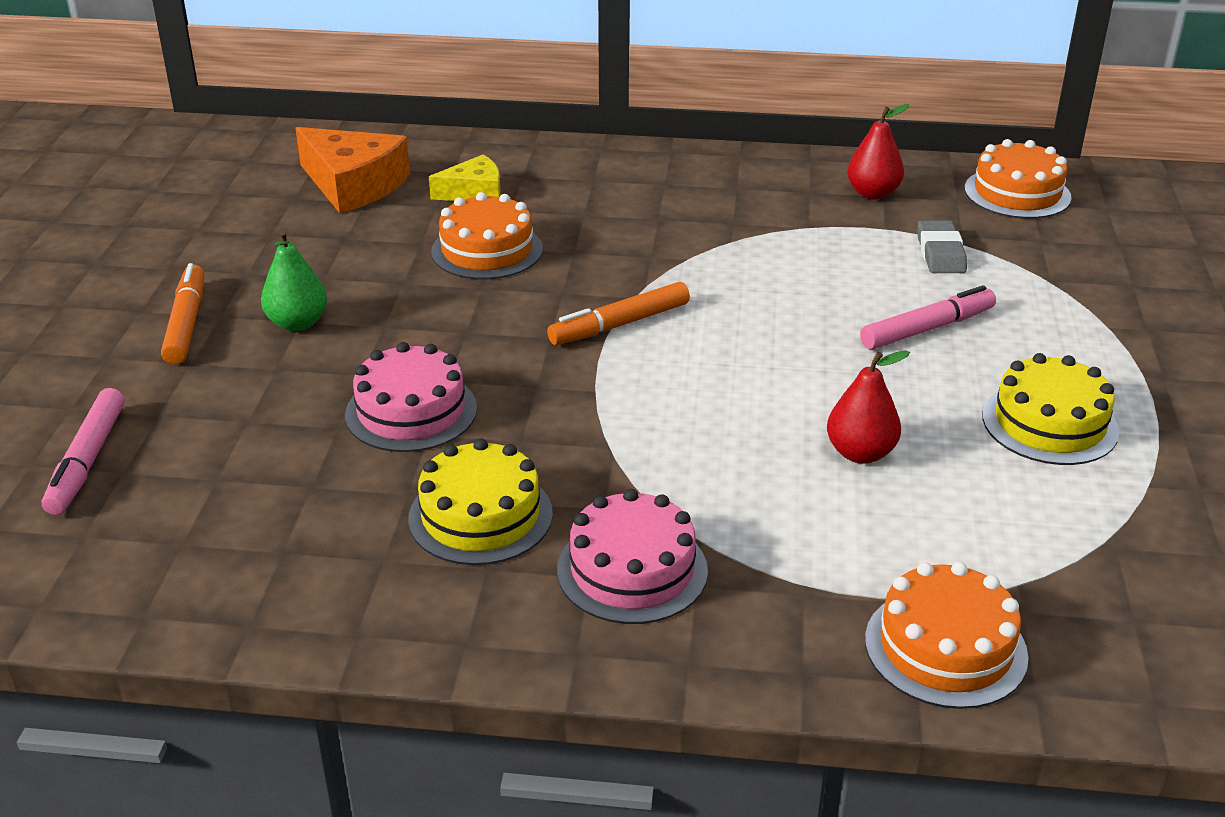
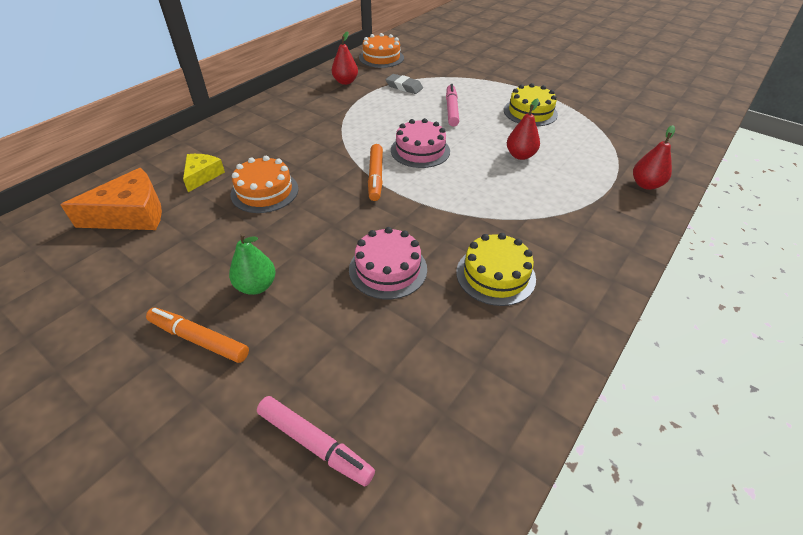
camera: 60 degrees left, 10 degrees up
pink cake [557,489,708,624] -> pink cake moved to [391,118,450,168]
orange cake [865,562,1029,709] -> red pear [633,125,675,190]

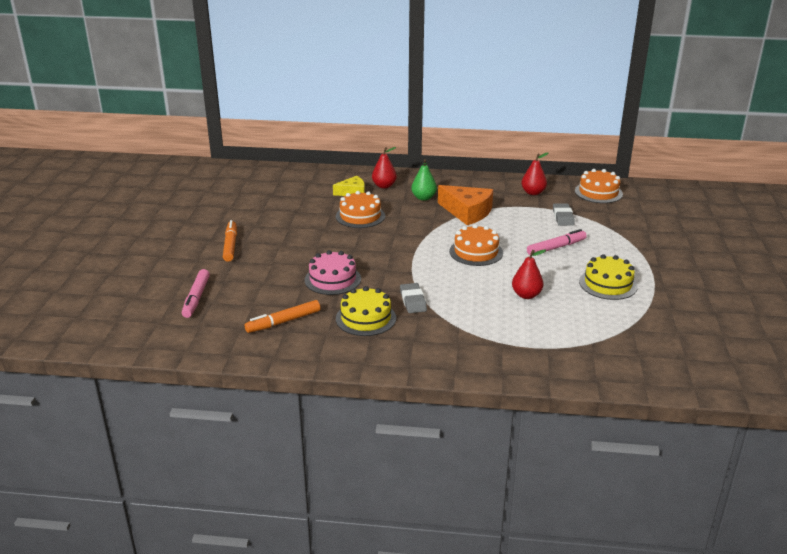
camera: 60 degrees right, 15 degrees down
orange cheese [60,168,162,230] -> orange cheese moved to [438,185,493,225]
green pear [229,233,276,295] -> green pear moved to [411,159,437,201]
orange marker [368,144,383,201] -> orange marker moved to [245,300,320,333]
pink cake [391,118,450,168] -> orange cake [449,224,503,266]
red pear [633,125,675,190] -> red pear moved to [372,147,397,188]
none -> grey eraser [400,283,427,313]

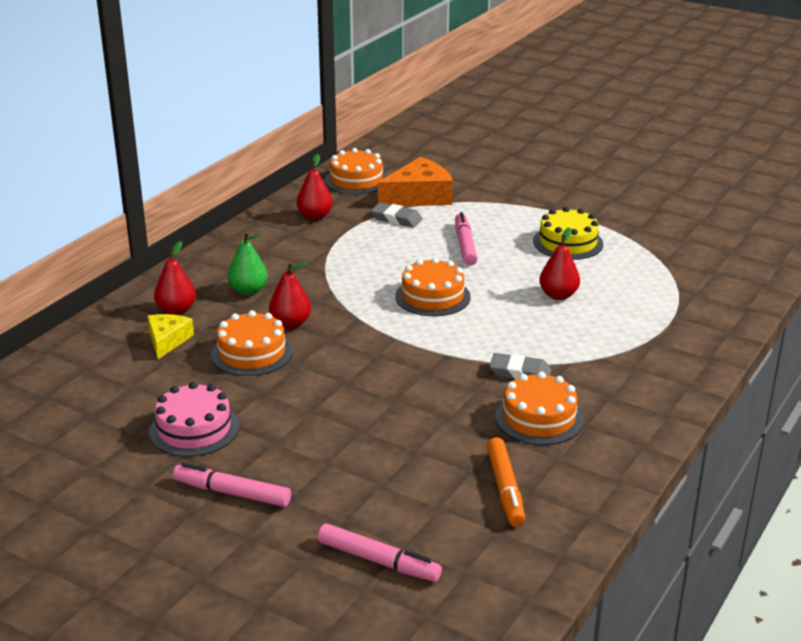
camera: 65 degrees left, 0 degrees up
orange marker [223,220,237,262] -> pink marker [173,463,291,507]
pink cake [305,250,361,295] -> pink cake moved to [149,382,239,457]
yellow cake [336,286,396,336] -> orange cake [495,372,584,445]
orange cheese [438,185,493,225] -> orange cheese moved to [378,157,453,206]
none -> red pear [269,262,311,329]

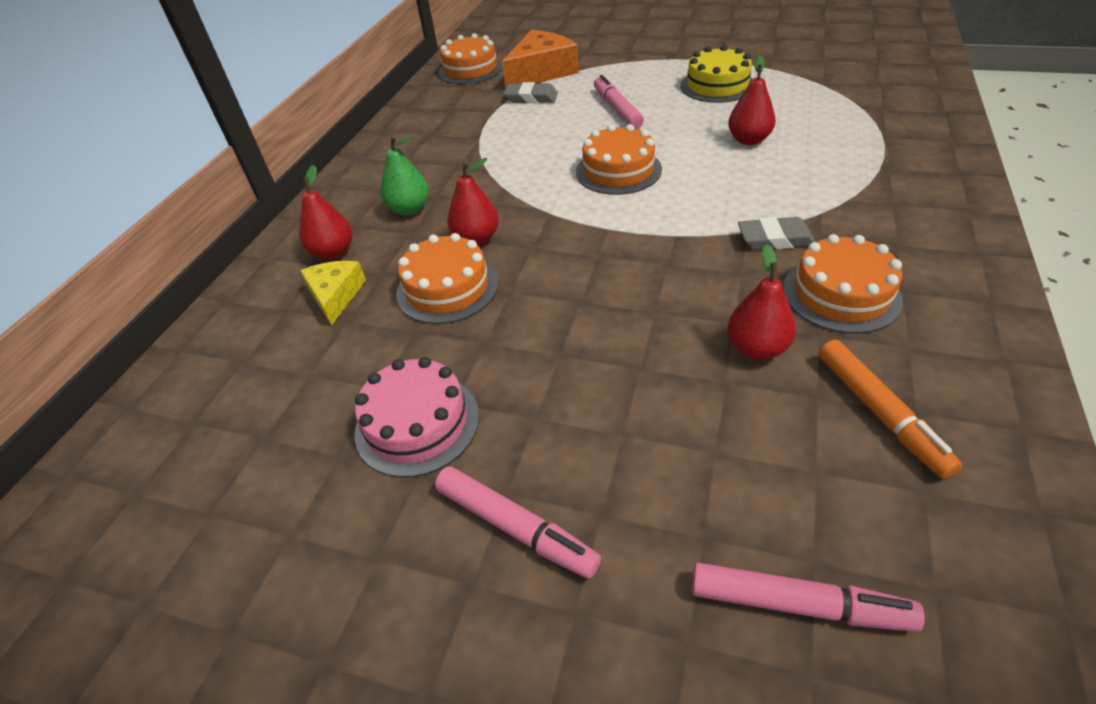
camera: 10 degrees left, 15 degrees up
pink marker [173,463,291,507] -> pink marker turned 150 degrees counterclockwise [435,466,601,579]
red pear [297,154,333,220] -> red pear moved to [727,244,796,360]

